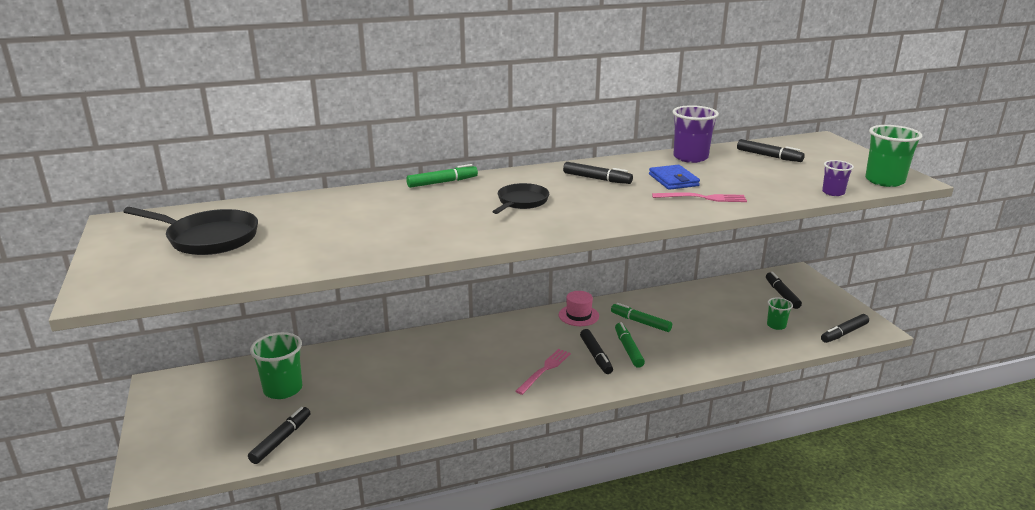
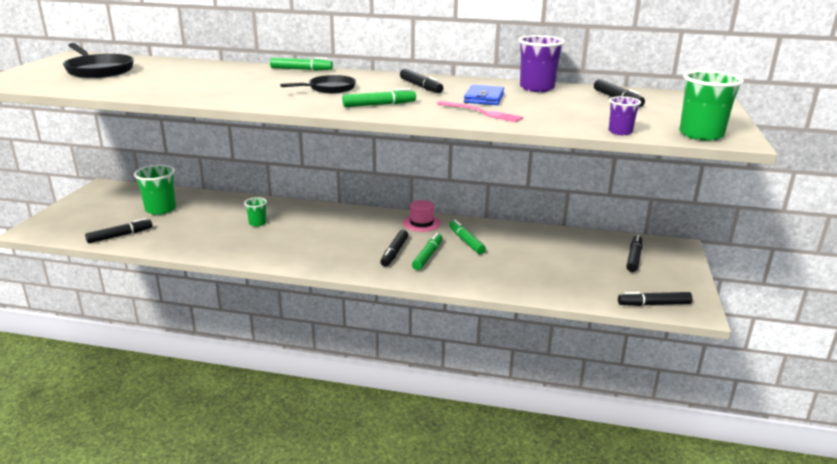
camera: 30 degrees right, 0 degrees up
pink fork [515,349,571,395] -> none
green cup [767,298,793,330] -> green cup moved to [244,197,267,227]
none -> green marker [342,88,416,107]

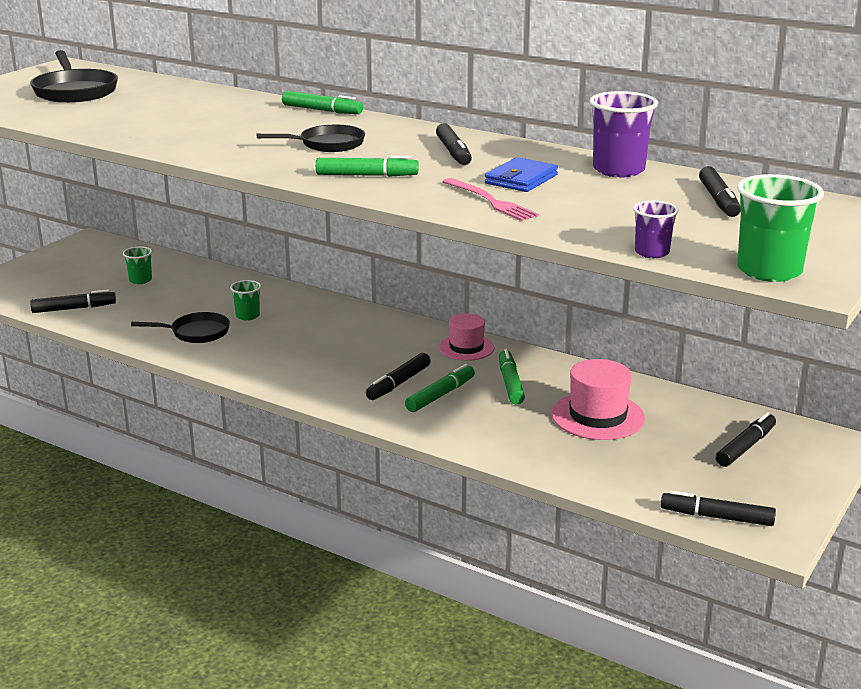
camera: 20 degrees right, 0 degrees up
green cup [134,165,176,215] -> green cup [123,246,152,284], size x0.56
none -> black pan [131,312,230,343]
none -> pink hat [551,359,645,440]

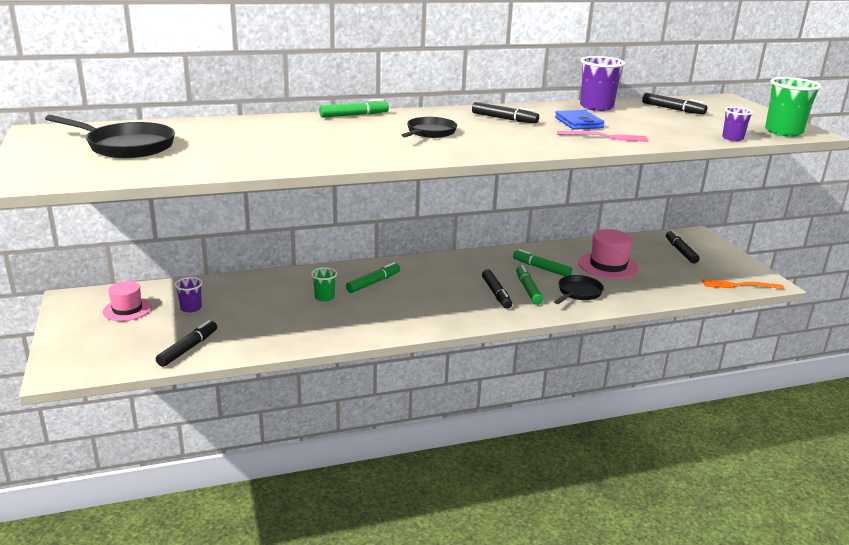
camera: 50 degrees left, 0 degrees up
green cup [123,246,152,284] -> purple cup [175,277,203,313]
black pan [131,312,230,343] -> black pan moved to [554,275,604,304]
green marker [316,156,419,177] -> green marker moved to [346,262,400,293]
pink hat [439,314,494,361] -> pink hat moved to [103,281,152,321]
black marker [661,491,776,526] -> orange fork [702,280,784,289]

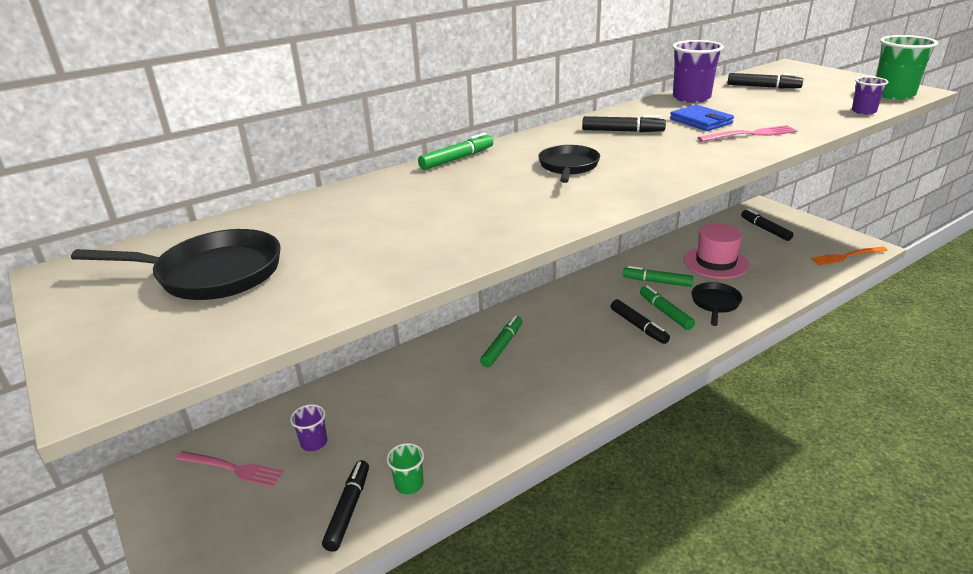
camera: 15 degrees left, 5 degrees up
pink hat [103,281,152,321] -> pink fork [176,451,284,487]
green cup [311,267,337,302] -> green cup moved to [386,443,424,494]

